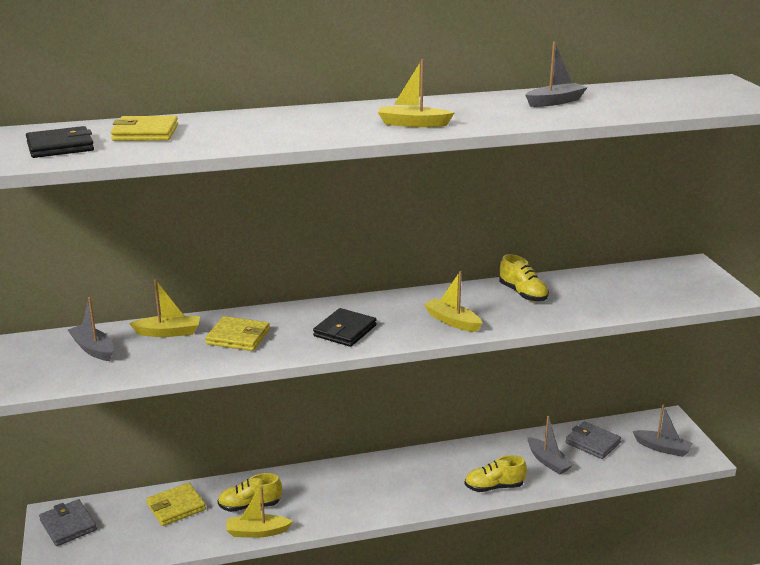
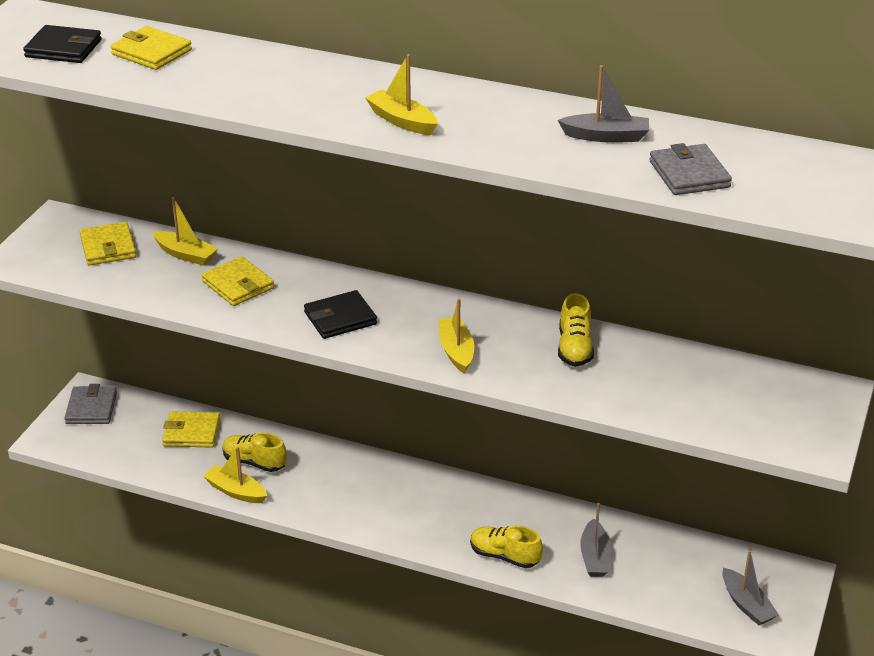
camera: 35 degrees right, 10 degrees up
grey boat [68,297,114,361] -> yellow wallet [80,222,136,266]
grey wallet [565,421,621,459] -> grey wallet moved to [649,143,732,195]

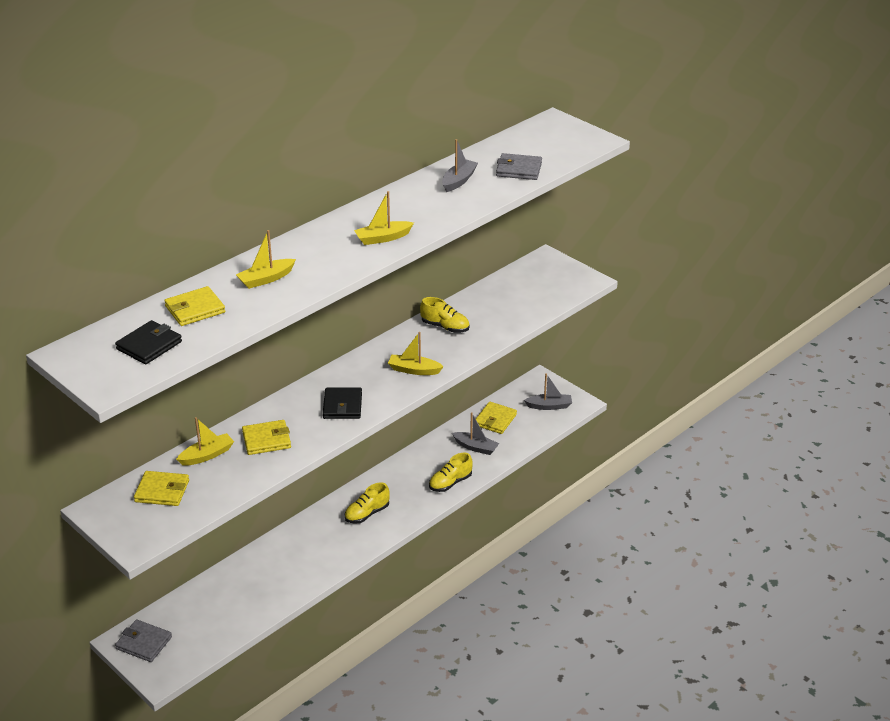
camera: 65 degrees left, 0 degrees up
yellow wallet [162,411,220,448] -> yellow wallet moved to [476,402,517,434]
yellow boat [203,446,267,503] -> yellow boat moved to [236,230,296,289]
yellow shoe [222,433,287,472] -> yellow shoe moved to [344,482,390,524]

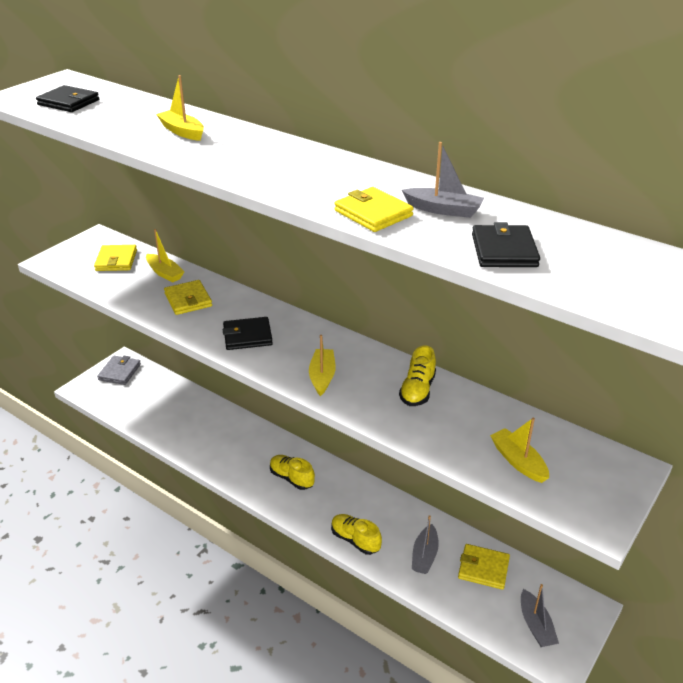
camera: 80 degrees right, 0 degrees up
yellow wallet [164,286,225,326] -> yellow wallet moved to [334,187,414,232]
yellow boat [354,191,414,245] -> yellow boat moved to [490,418,549,483]
grey wallet [496,153,542,180] -> black wallet [472,222,540,267]

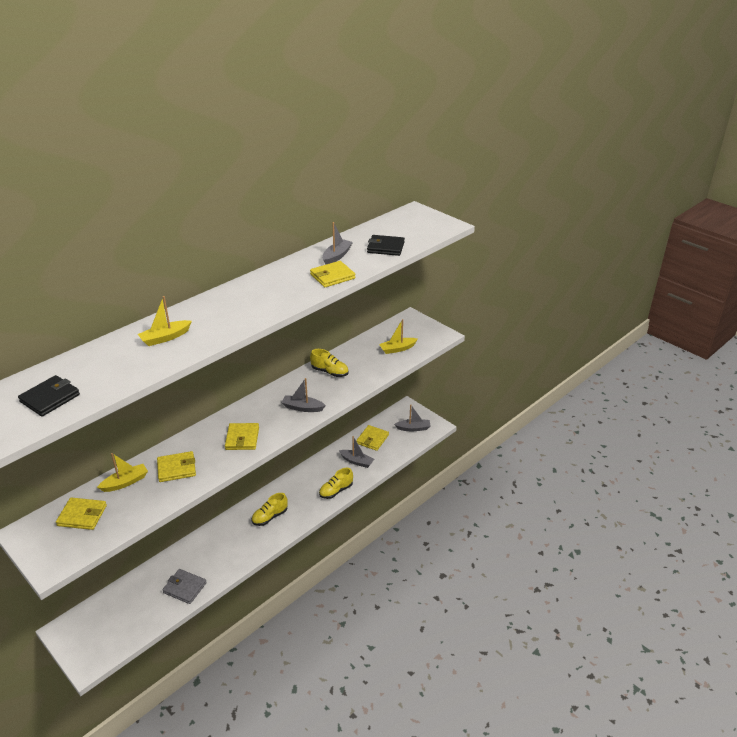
camera: 80 degrees left, 0 degrees up
grey wallet [97,356,141,385] -> grey wallet moved to [162,569,207,604]
black wallet [223,317,273,350] -> yellow wallet [225,423,259,450]
yellow boat [309,335,336,396] -> grey boat [281,378,326,412]

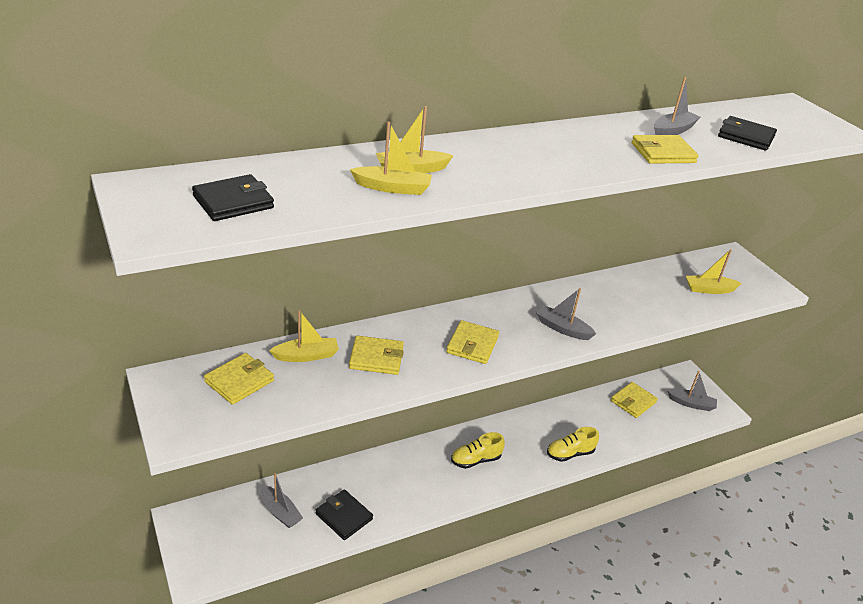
camera: 15 degrees right, 0 degrees up
yellow wallet [56,498,107,530] -> yellow wallet turned 75 degrees counterclockwise [204,353,274,405]
grey wallet [162,569,207,604] -> black wallet [316,489,373,540]
yellow shoe [310,349,349,377] -> none
grey boat [339,436,374,468] -> grey boat moved to [260,473,303,528]
none -> yellow boat [350,122,432,195]

